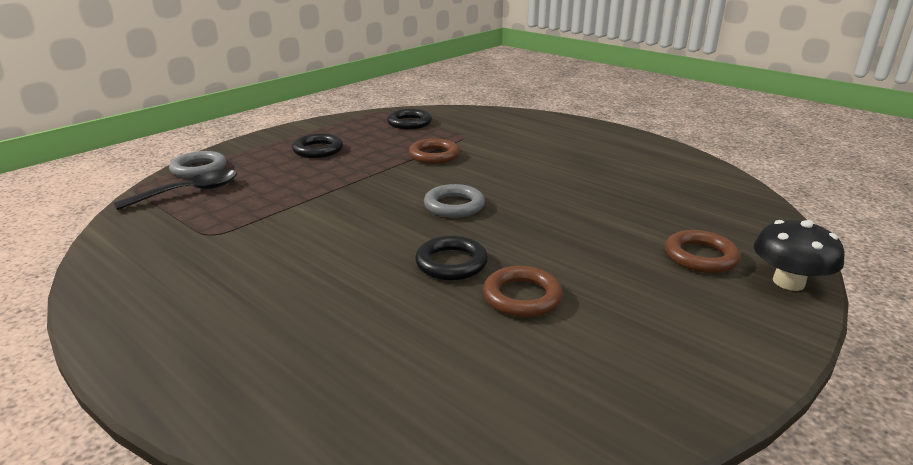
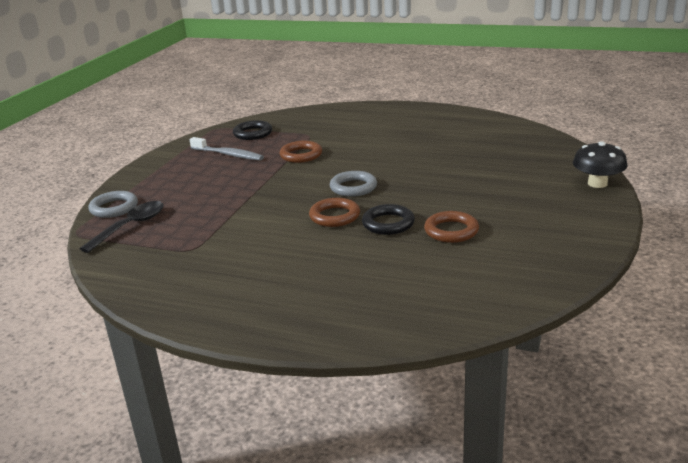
camera: 20 degrees left, 0 degrees up
black ring [292,134,343,158] -> none
brown ring [665,230,741,273] -> brown ring moved to [309,198,360,227]
none -> grey toothbrush [190,137,264,161]

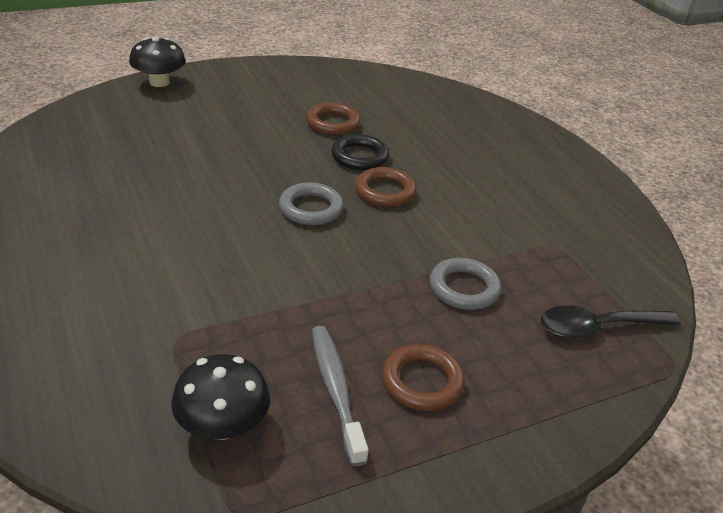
camera: 140 degrees left, 10 degrees up
grey ring [88,191,138,218] -> grey ring moved to [430,258,501,310]
black ring [233,120,272,140] -> black mushroom [171,354,270,440]
brown ring [280,141,322,163] -> brown ring moved to [382,344,465,411]

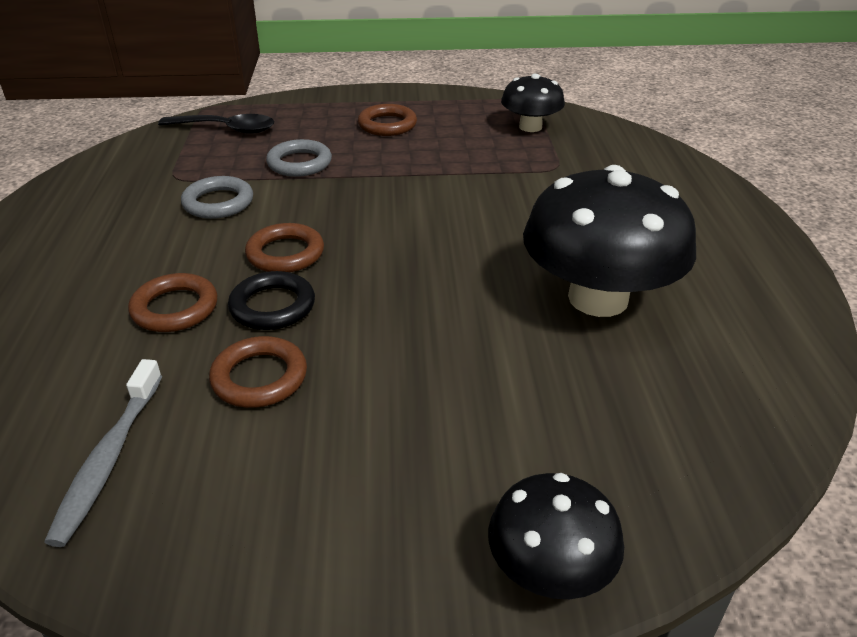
camera: 155 degrees left, 0 degrees up
grey ring [279,182,344,225] -> grey ring moved to [181,176,253,219]
grey toothbrush [312,326,369,466] -> grey toothbrush moved to [44,359,162,547]
none -> brown ring [128,273,217,332]
none -> black mushroom [523,165,696,317]

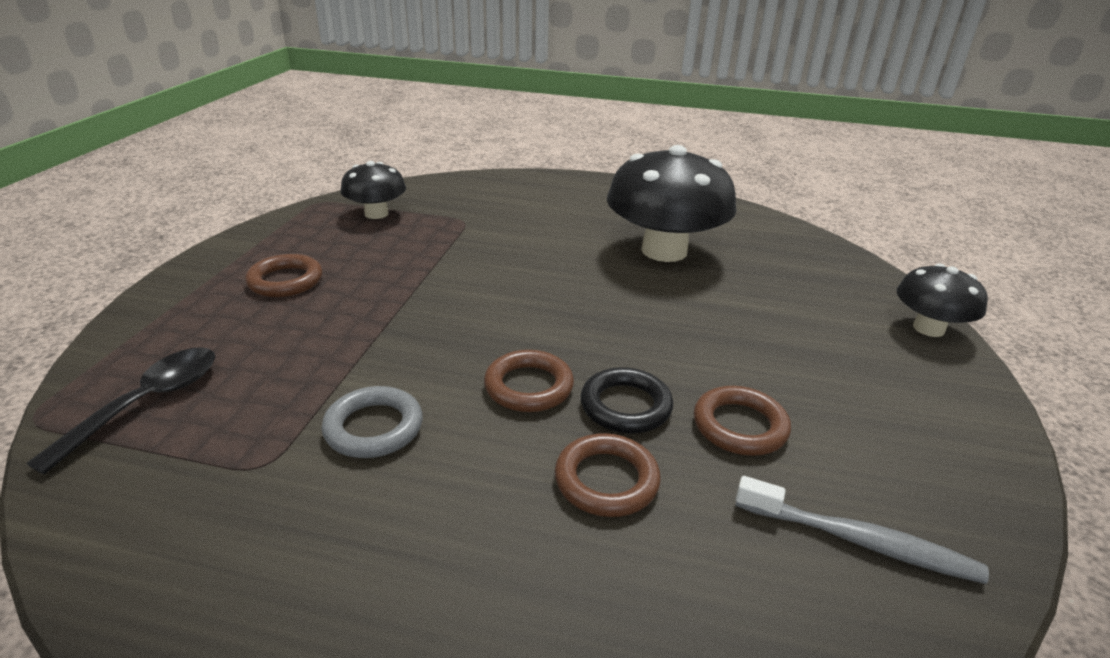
camera: 75 degrees left, 5 degrees down
grey ring [266,139,332,177] -> none

